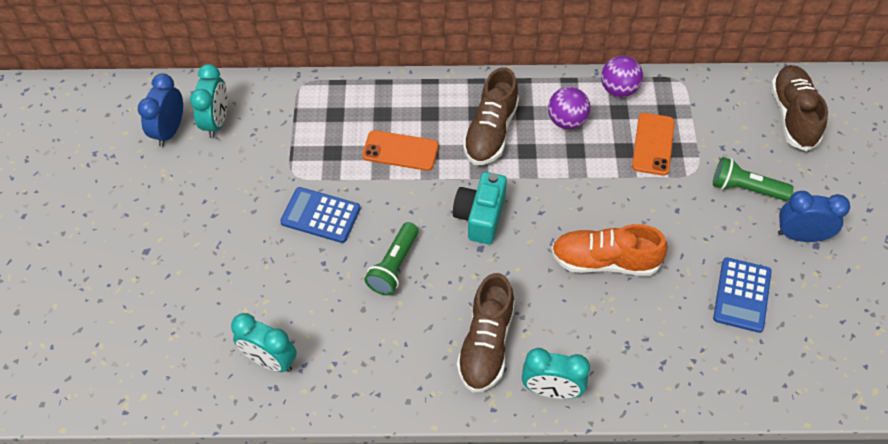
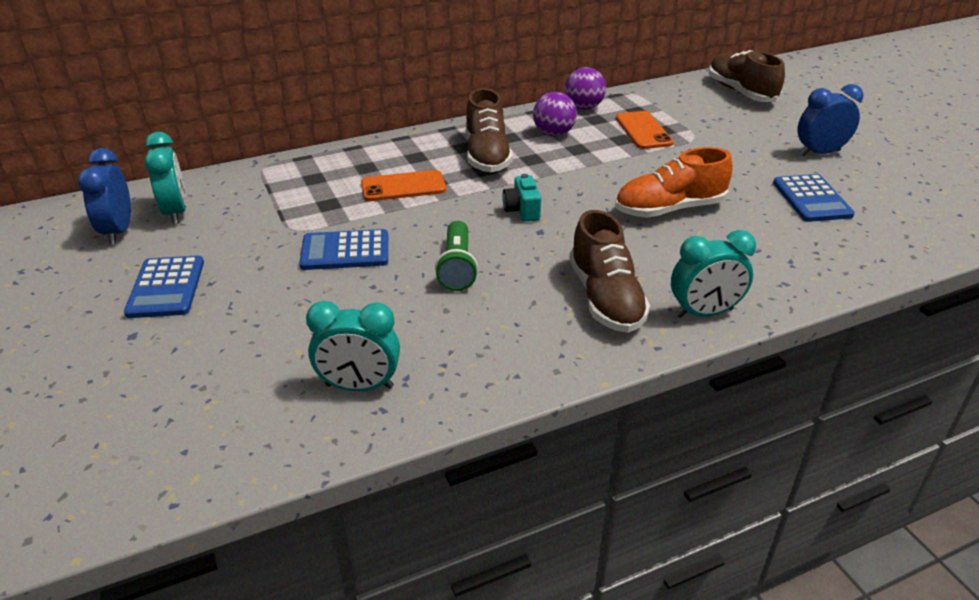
camera: 25 degrees left, 20 degrees down
turquoise camera [453,172,507,244] -> turquoise camera [503,174,541,222], size x0.64
green flashlight [713,157,793,201] -> none
none -> blue calculator [124,256,204,318]

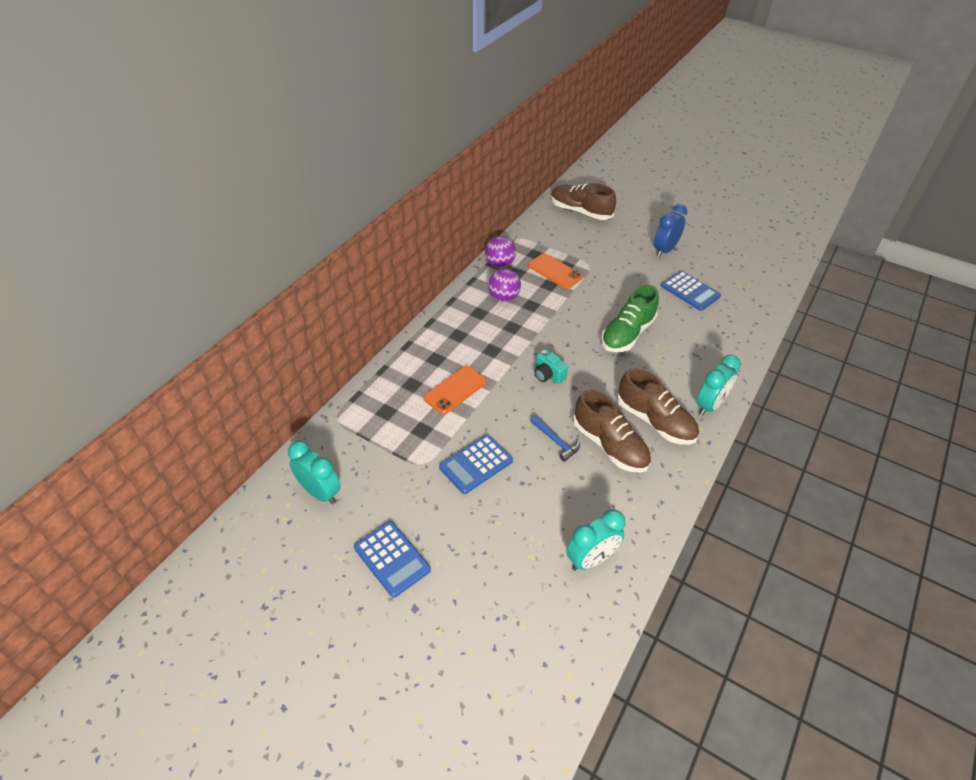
camera: 35 degrees left, 10 degrees up
blue clock [78,148,131,245] -> none
green flashlight [435,221,478,291] -> blue hammer [531,416,580,462]
brown shoe [466,88,513,172] -> brown shoe moved to [573,390,651,473]
orange shoe [615,147,733,218] -> green shoe [601,285,659,352]

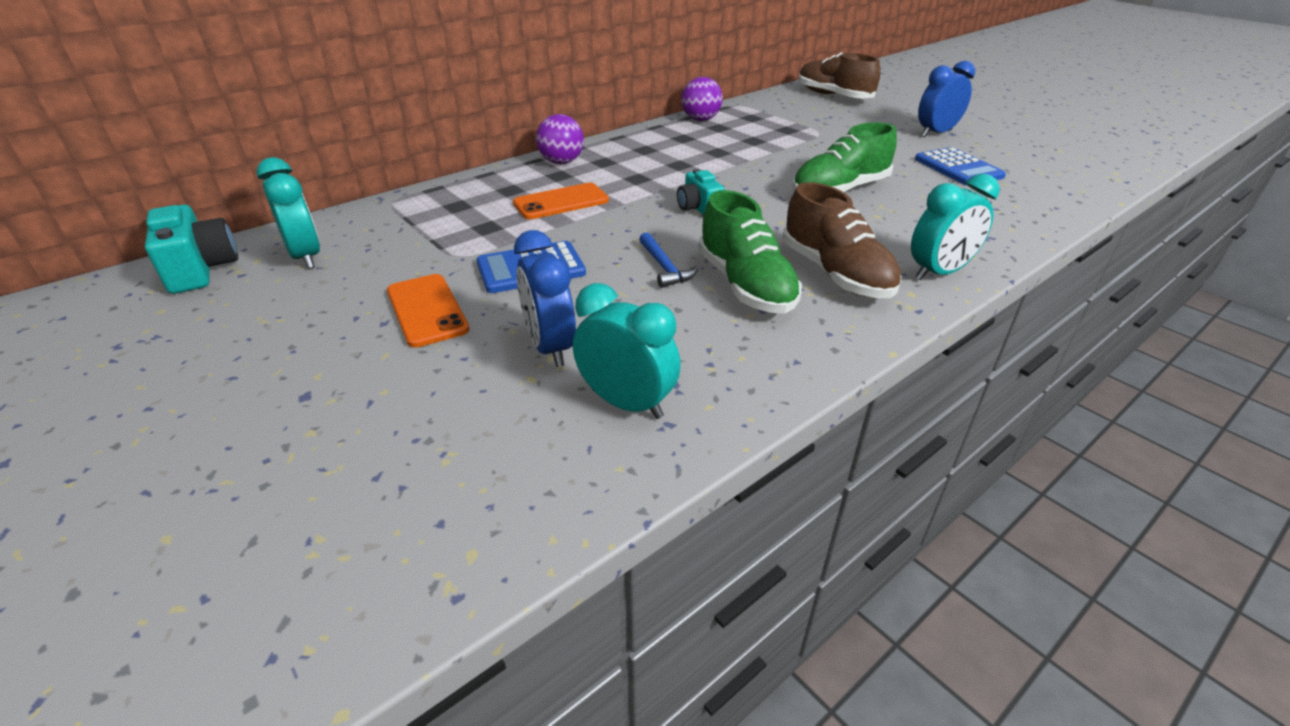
camera: 20 degrees right, 10 degrees down
blue calculator [354,521,431,598] -> none
purple ball [488,269,521,302] -> purple ball moved to [536,114,584,164]
orange phone [528,253,583,289] -> orange phone moved to [387,274,469,348]
turquoise clock [566,509,625,571] -> turquoise clock turned 135 degrees counterclockwise [573,283,681,419]
brown shoe [573,390,651,473] -> green shoe [698,190,802,313]
none -> turquoise camera [145,205,238,294]
none -> blue clock [514,230,576,367]

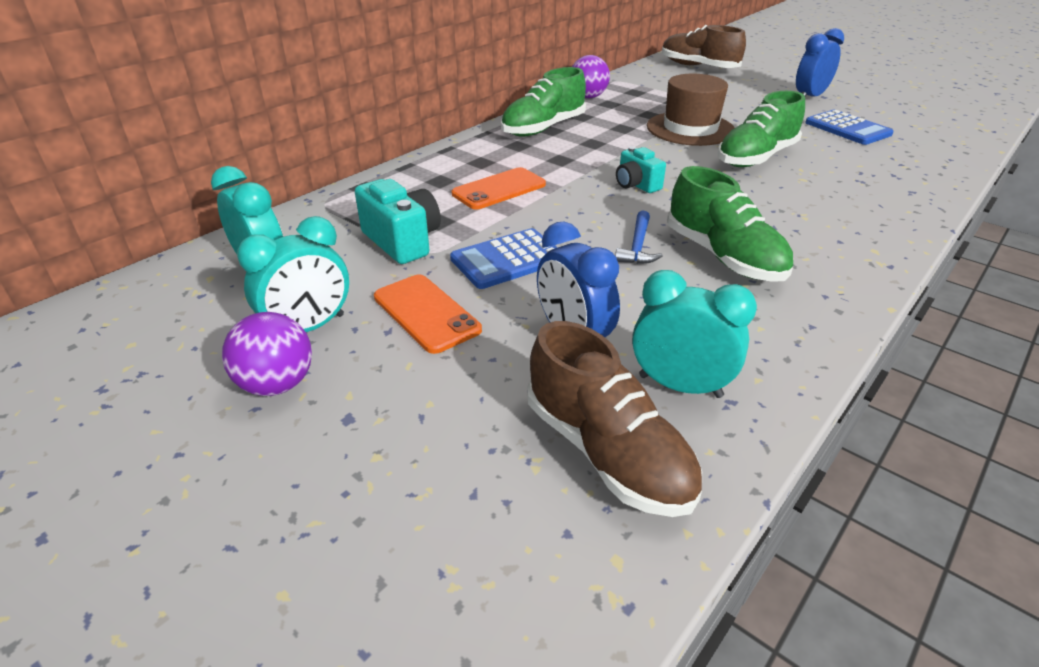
camera: 10 degrees left, 0 degrees up
turquoise camera [145,205,238,294] -> turquoise camera moved to [355,179,441,264]
purple ball [536,114,584,164] -> purple ball moved to [222,312,312,396]
blue hammer [639,232,698,288] -> blue hammer turned 45 degrees clockwise [615,211,663,264]
brown shoe [783,182,901,298] -> brown shoe moved to [527,321,702,517]
turquoise clock [911,174,999,280] -> turquoise clock moved to [237,216,349,332]
none -> green shoe [501,67,586,136]
none -> brown hat [647,74,734,146]

